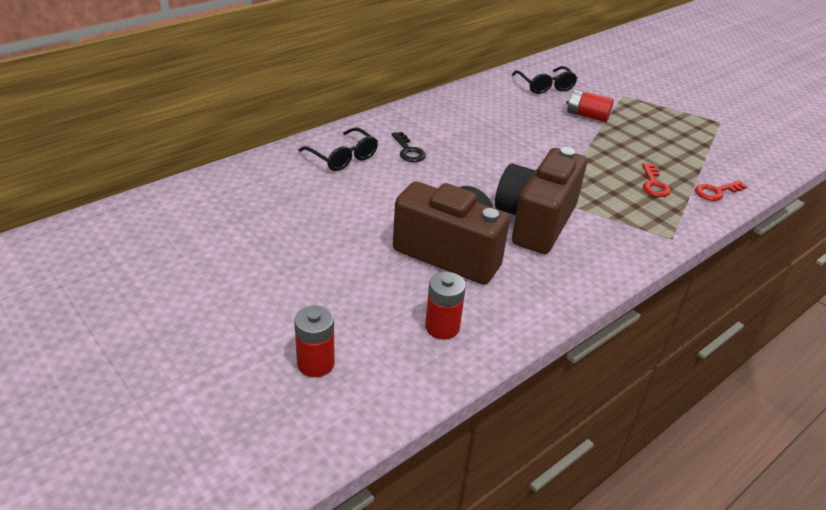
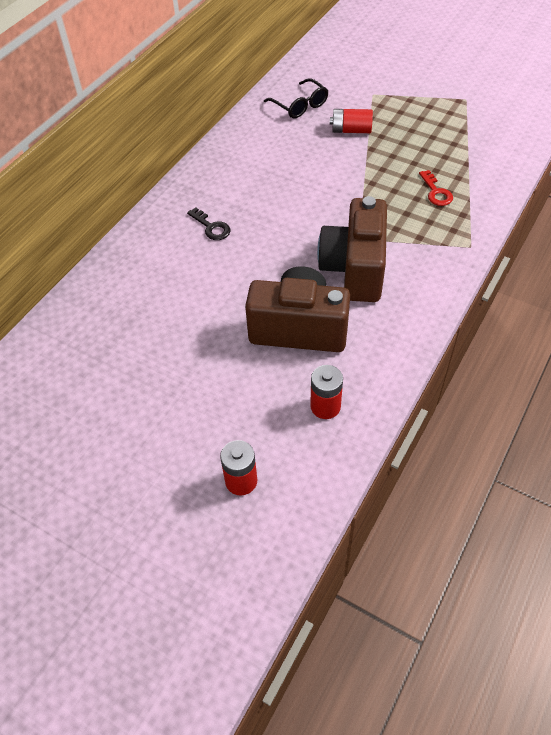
camera: 15 degrees left, 15 degrees up
black glasses [298,128,378,171] -> none
red key [695,180,747,201] -> none

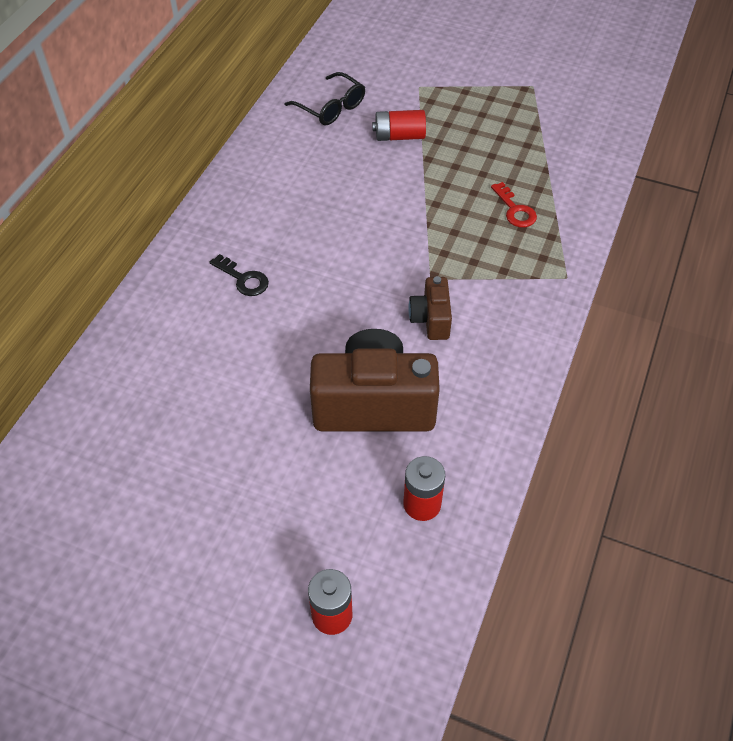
camera: 10 degrees left, 0 degrees up
brown camera [317,196,387,302] -> brown camera [408,276,452,340], size x0.50

